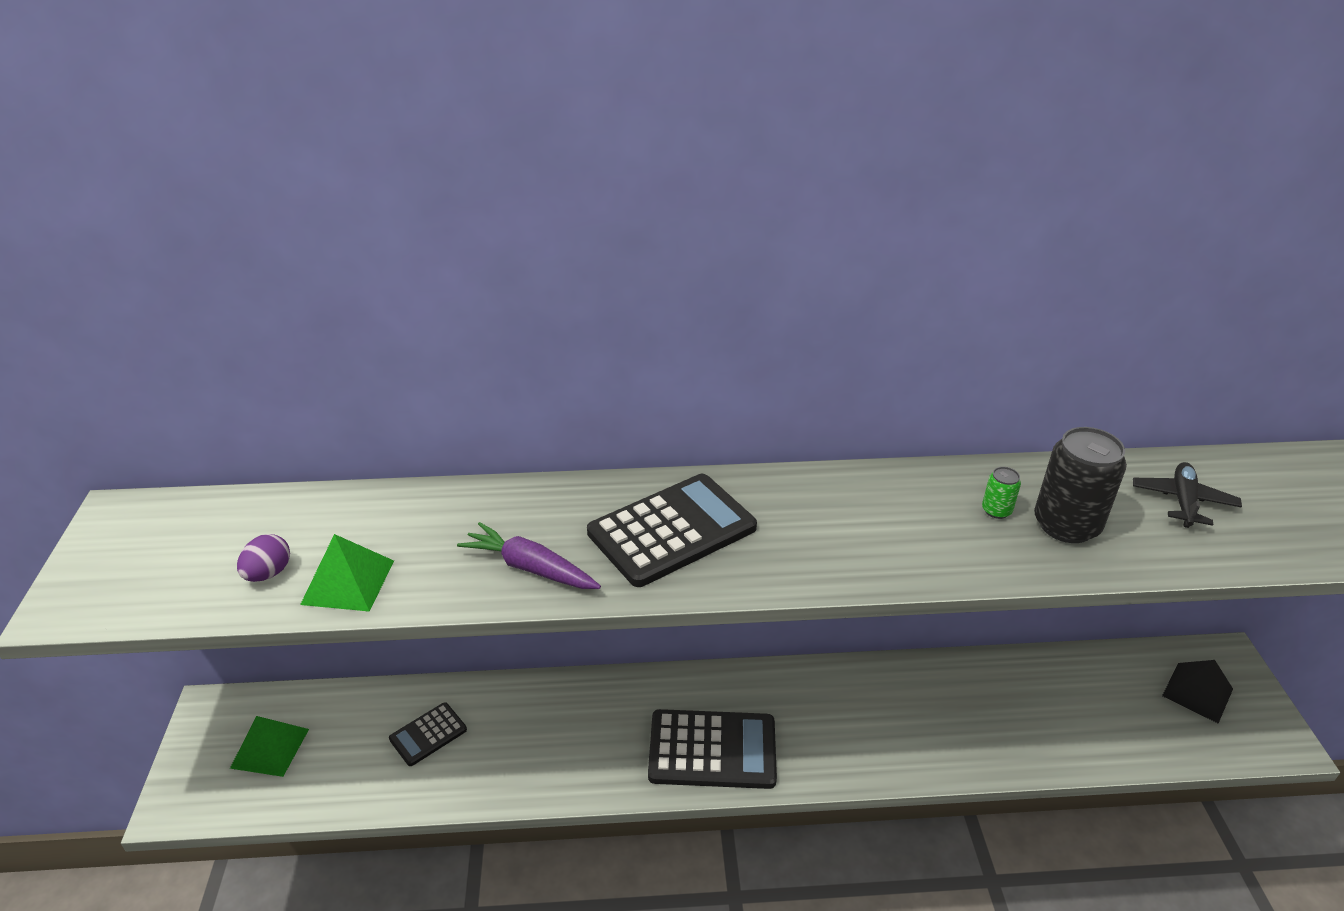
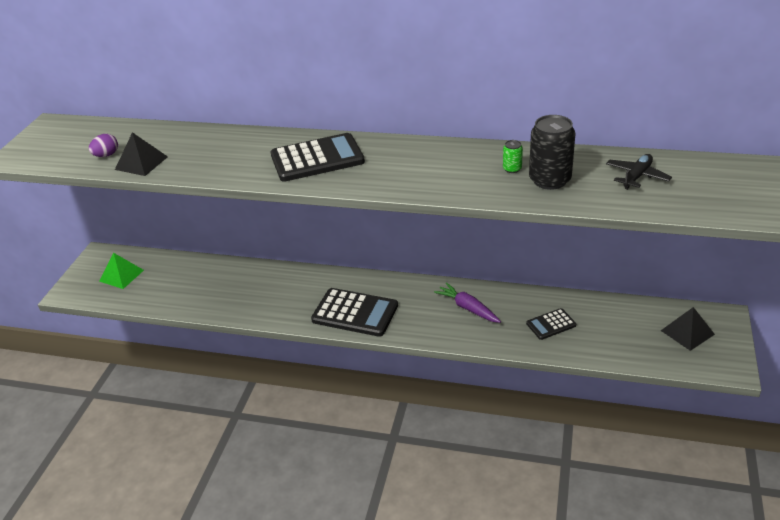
camera: 20 degrees right, 0 degrees up
green pyramid [300,534,394,612] -> black pyramid [115,132,168,176]
black calculator [389,702,467,766] -> black calculator moved to [526,308,576,340]
purple carrot [457,522,601,589] -> purple carrot moved to [434,282,501,323]

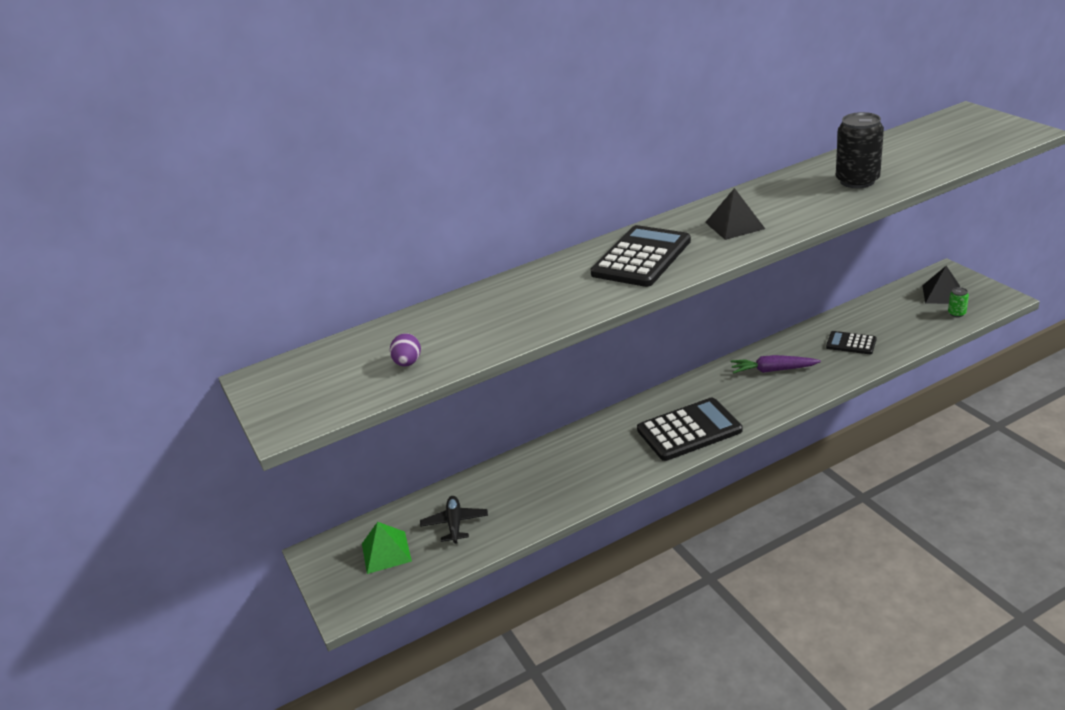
camera: 40 degrees left, 5 degrees down
black pyramid [115,132,168,176] -> black pyramid moved to [705,188,765,240]
green can [503,140,523,173] -> green can moved to [948,287,969,317]
black calculator [526,308,576,340] -> black calculator turned 90 degrees clockwise [826,331,877,354]
black plane [606,154,672,190] -> black plane moved to [420,496,488,544]

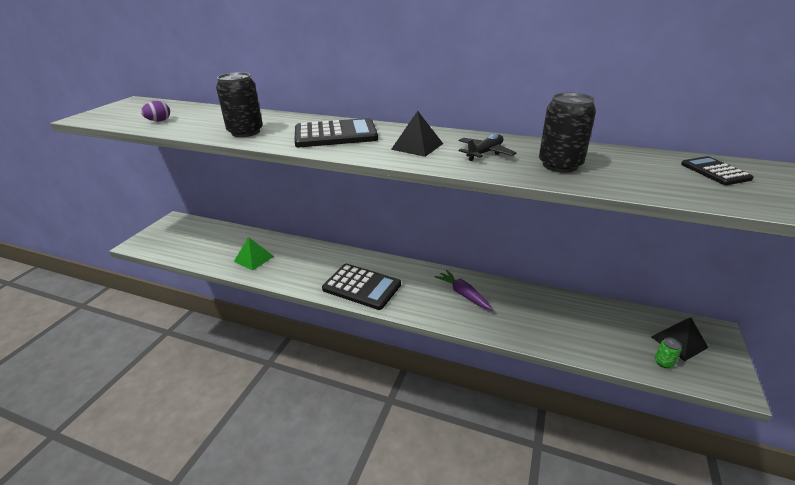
camera: 45 degrees right, 0 degrees up
green pyramid [362,522,412,574] -> green pyramid moved to [234,237,274,271]
black plane [420,496,488,544] -> black plane moved to [459,134,516,161]
black calculator [826,331,877,354] -> black calculator moved to [681,156,753,185]
none -> black can [216,72,263,137]

